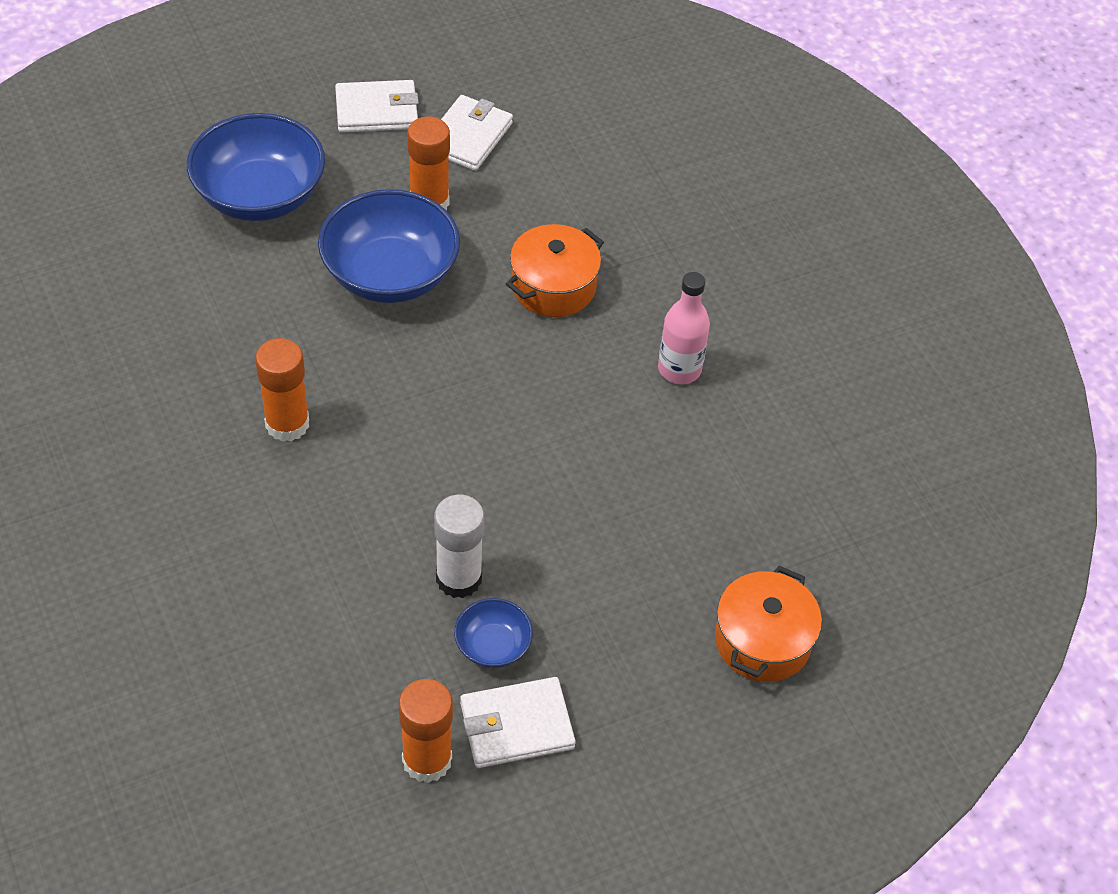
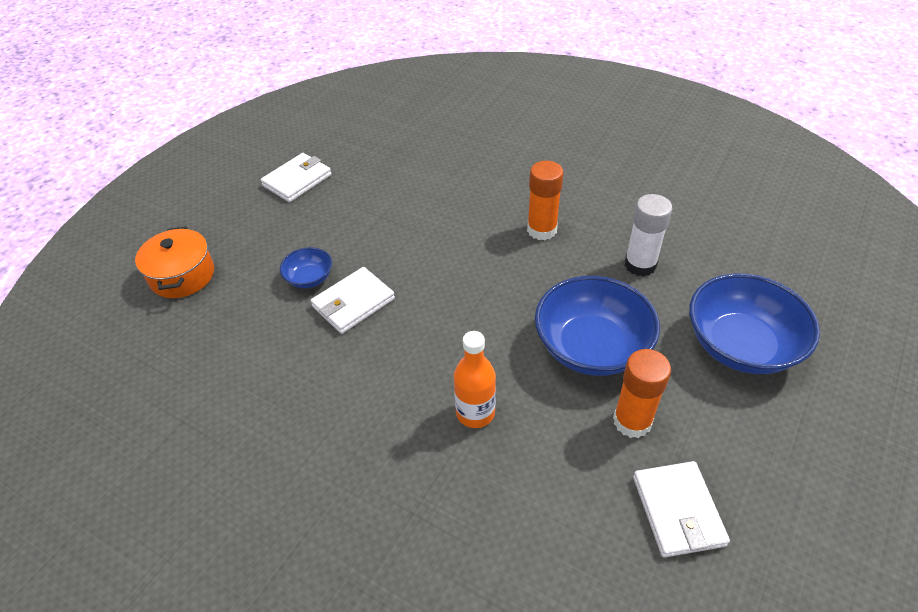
camera: 150 degrees right, 5 degrees down
white wallet [335,80,419,133] -> white wallet moved to [311,267,395,334]
orange glue stick [399,679,453,783] -> none
white glue stick [434,495,484,598] -> white glue stick moved to [625,194,672,277]
blue bowl [454,598,533,668] -> blue bowl moved to [280,247,332,288]
orange pot [506,224,604,317] -> orange bottle [454,331,496,428]
pink bottle [658,272,710,384] -> none

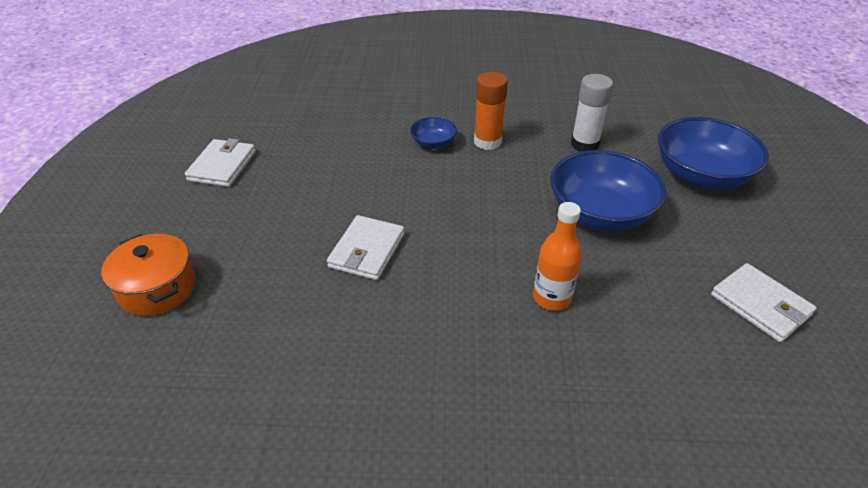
camera: 30 degrees left, 5 degrees down
blue bowl [280,247,332,288] -> blue bowl moved to [410,117,457,149]
orange glue stick [613,349,671,438] -> none

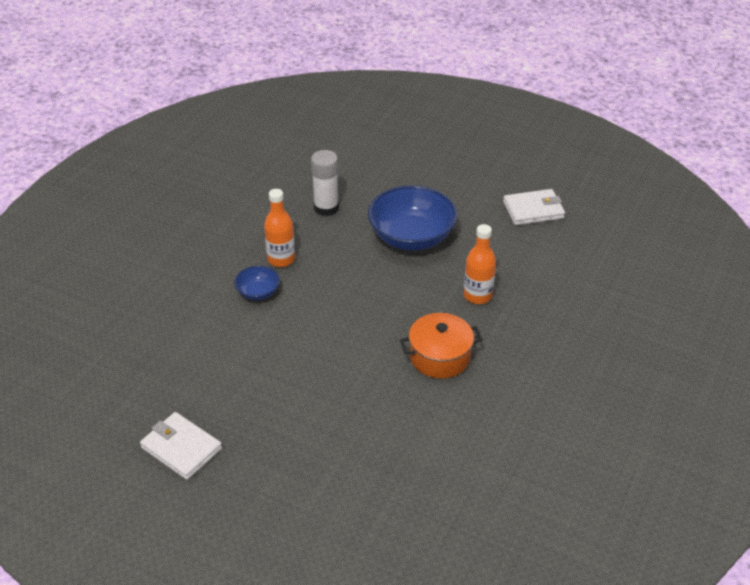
camera: 65 degrees left, 0 degrees up
orange pot [101,234,196,316] -> orange pot moved to [400,313,482,379]
white wallet [327,215,405,280] -> none
orange glue stick [474,72,508,150] -> orange bottle [264,189,295,267]
blue bowl [658,117,769,189] -> none

